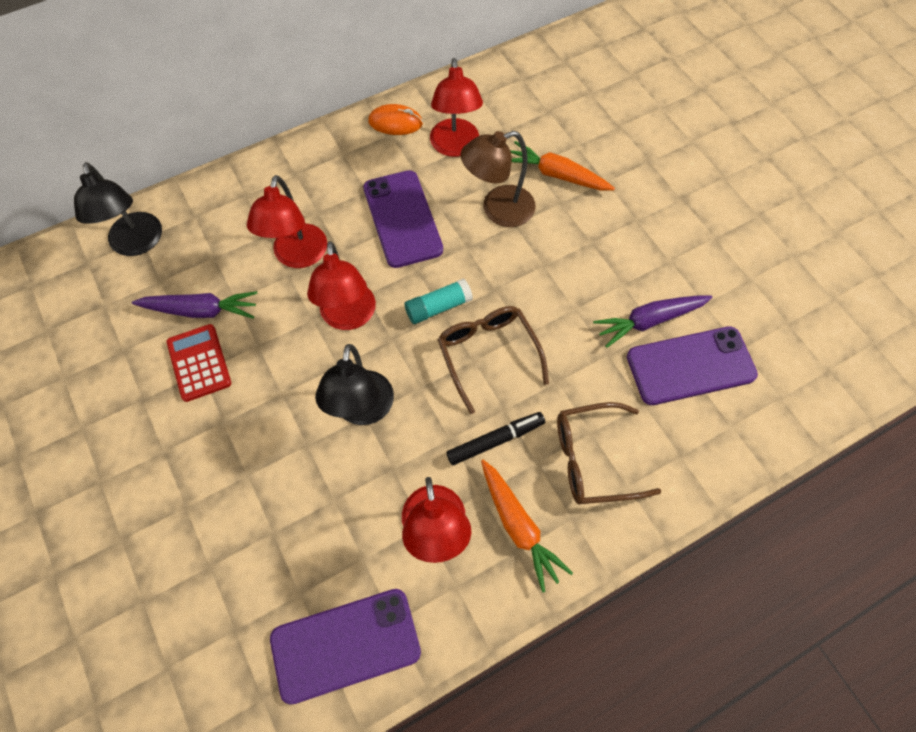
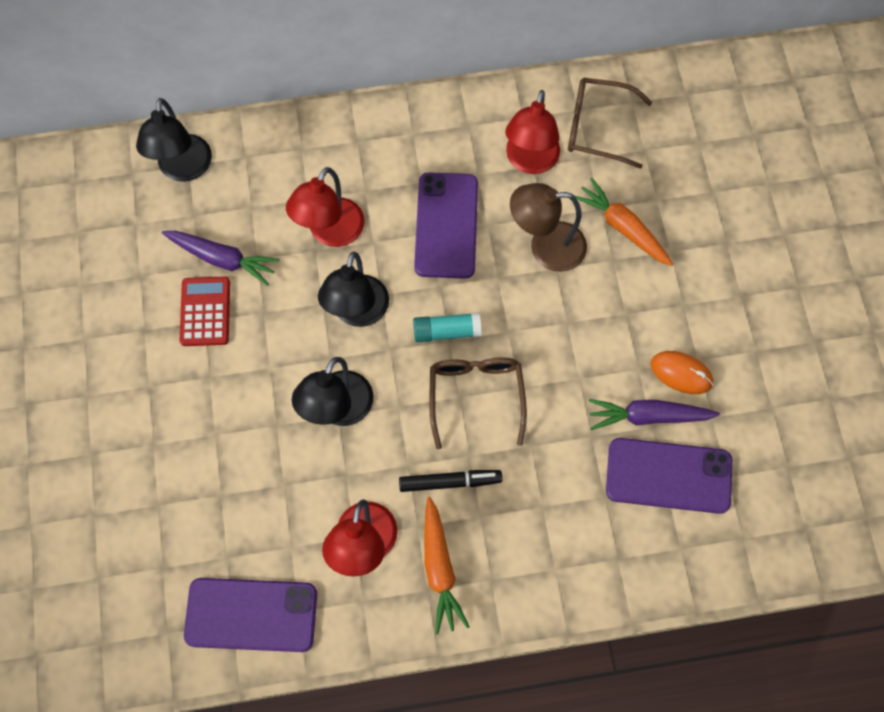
camera: 20 degrees right, 5 degrees up
red lamp [307,241,376,330] -> black lamp [318,252,389,327]
orange mouse [368,104,423,135] -> orange mouse moved to [651,351,713,394]
brown glasses [557,402,662,504] -> brown glasses moved to [568,78,652,169]

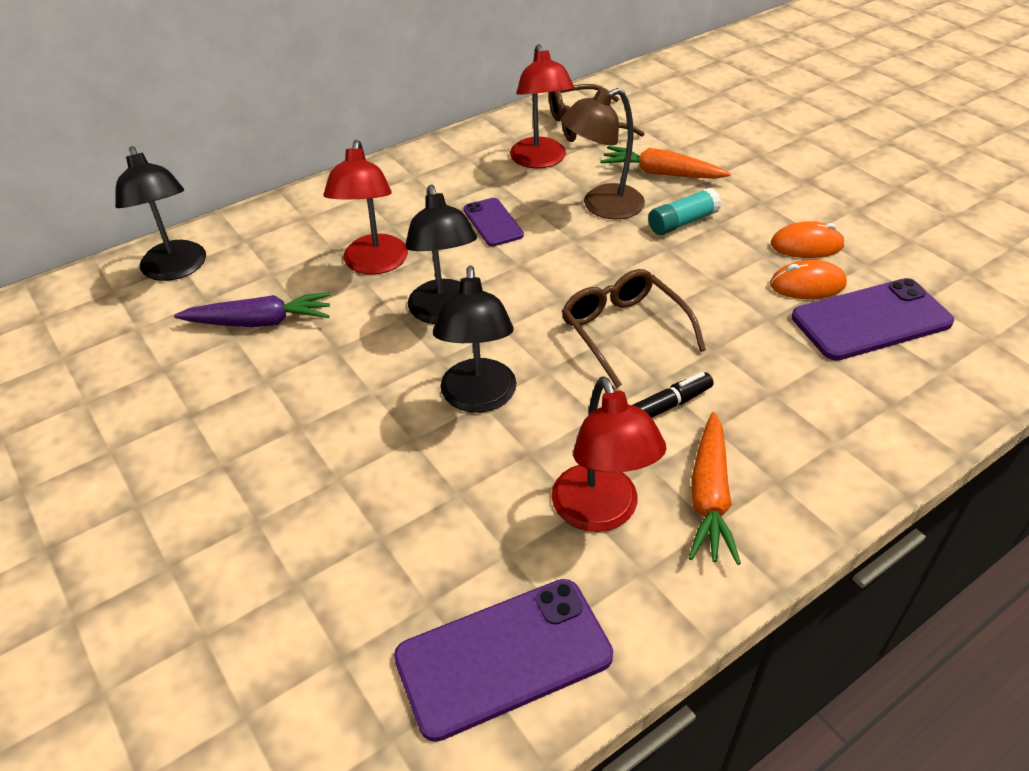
camera: 25 degrees left, 25 degrees down
red calculator [179,277,230,346] -> none
turquoise glue stick [413,312,481,342] -> turquoise glue stick moved to [648,187,721,235]
purple phone [414,172,478,279] -> purple phone [463,198,524,246], size x0.58
orange carrot [424,497,469,634] -> orange carrot turned 45 degrees clockwise [689,412,741,565]
purple carrot [589,399,720,430] -> orange mouse [770,260,847,299]

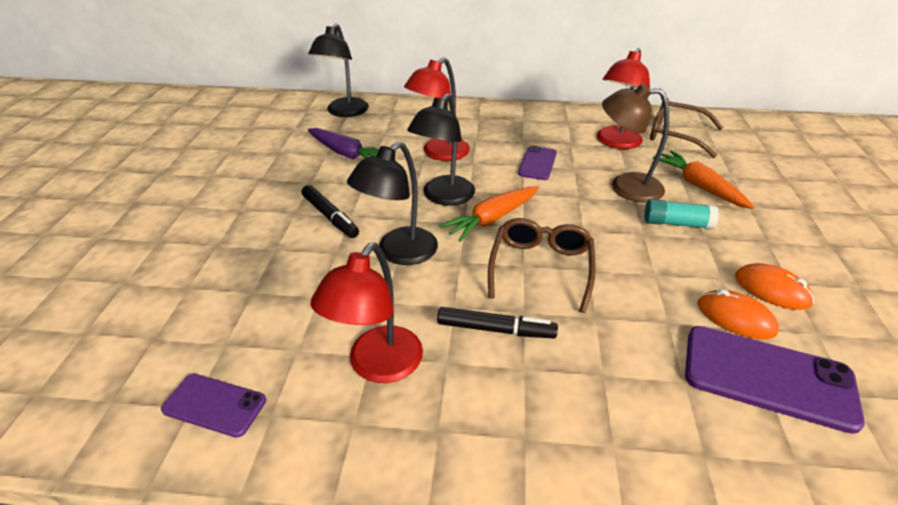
camera: 40 degrees right, 5 degrees down
purple phone [394,579,613,742] -> purple phone [161,374,266,438], size x0.58
orange carrot [689,412,741,565] -> orange carrot moved to [440,186,539,242]
none -> black marker [302,185,359,238]

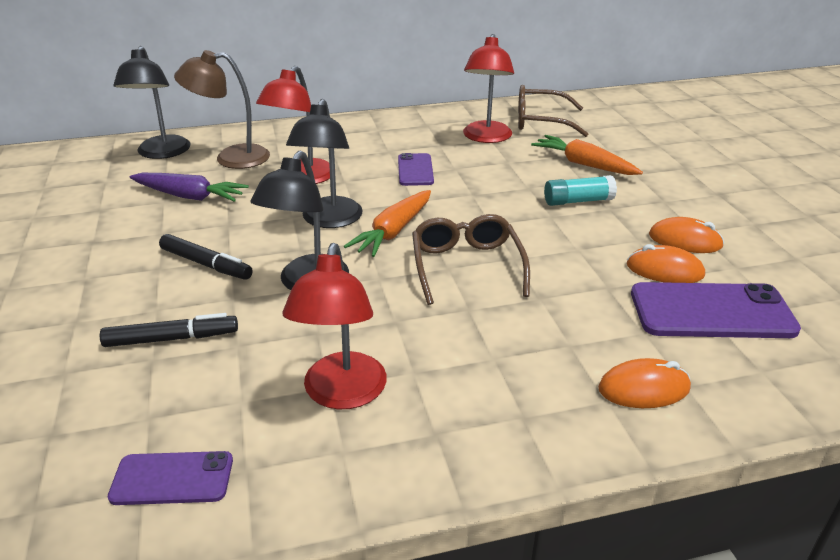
camera: 20 degrees left, 5 degrees down
black marker [437,307,558,339] -> black marker moved to [100,313,238,347]
brown lamp [602,84,669,203] -> brown lamp moved to [174,50,270,169]
none -> orange mouse [598,358,691,408]

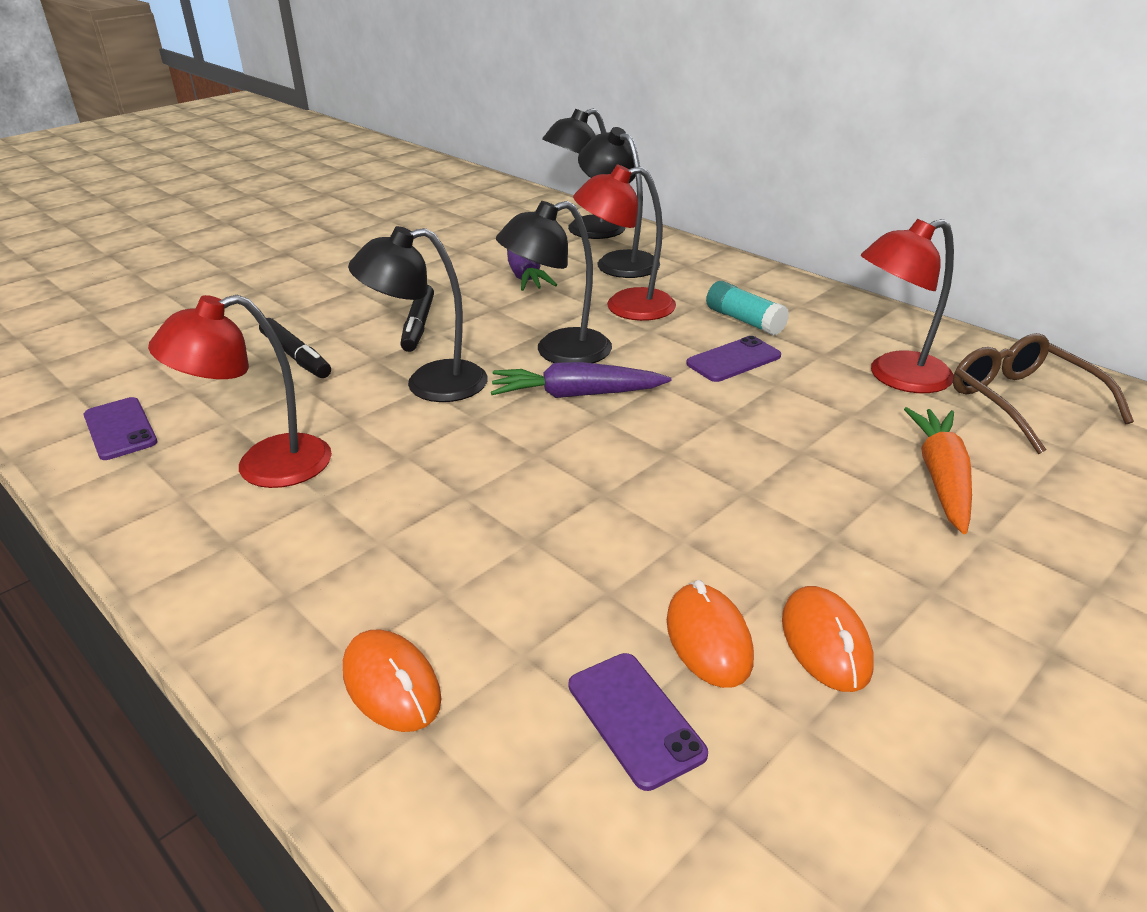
camera: 60 degrees right, 0 degrees up
brown lamp [174,50,270,169] -> black lamp [578,127,660,278]
orange carrot [344,190,431,257] -> purple carrot [491,362,671,398]
brown glasses [412,214,530,305] -> none
turquoise glue stick [544,175,617,206] -> turquoise glue stick moved to [706,281,789,335]
purple phone [631,282,801,338] -> purple phone [569,653,708,791], size x0.58

